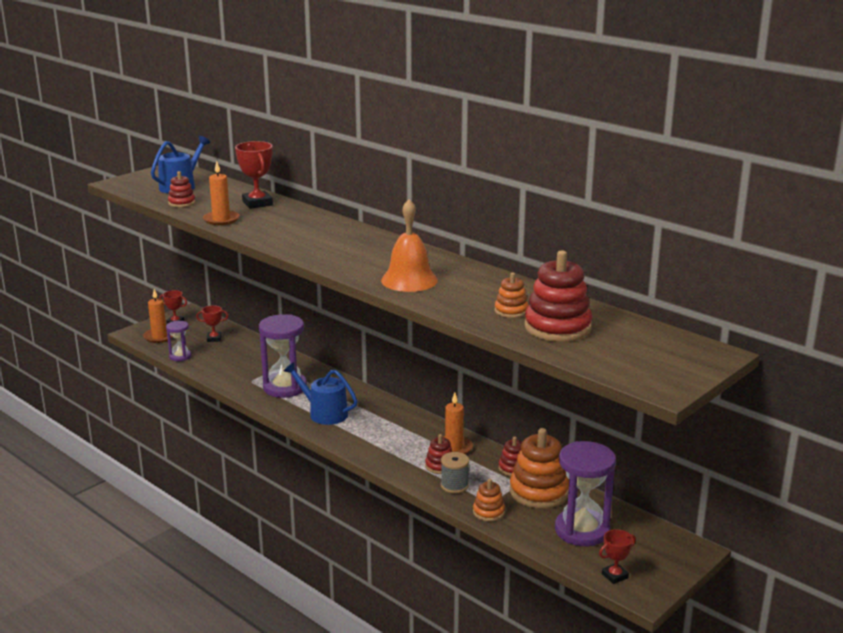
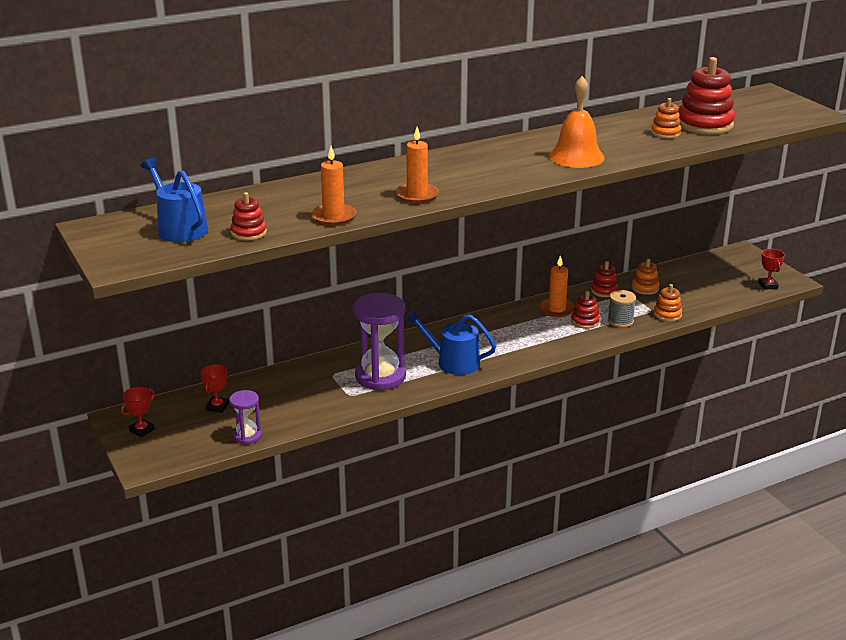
camera: 70 degrees left, 5 degrees up
orange candle [143,289,173,343] -> orange candle moved to [396,127,439,203]
red trophy [235,141,273,209] -> none
blue watering can [284,362,358,425] -> blue watering can turned 60 degrees clockwise [405,310,496,375]
orange stacking toy [510,428,569,509] -> orange stacking toy [632,259,660,295], size x0.52
purple hourglass [555,441,616,546] -> none

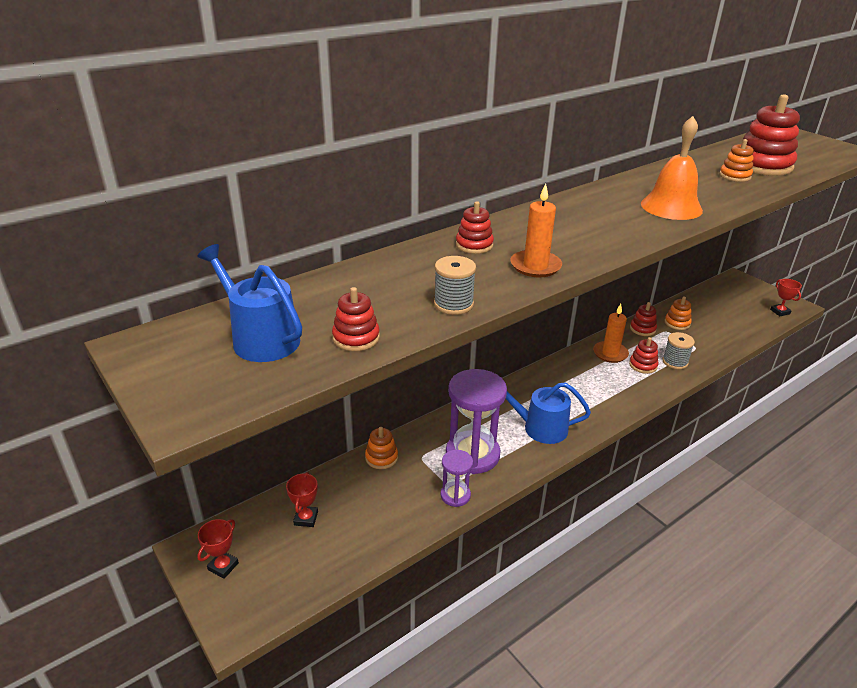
camera: 10 degrees left, 5 degrees up
purple hourglass [229,390,262,445] -> purple hourglass moved to [440,450,473,507]
orange candle [311,146,356,225] -> grey spool [434,256,476,315]
orange stacking toy [654,284,682,322] -> orange stacking toy moved to [365,427,398,469]
none -> red stacking toy [456,201,494,254]

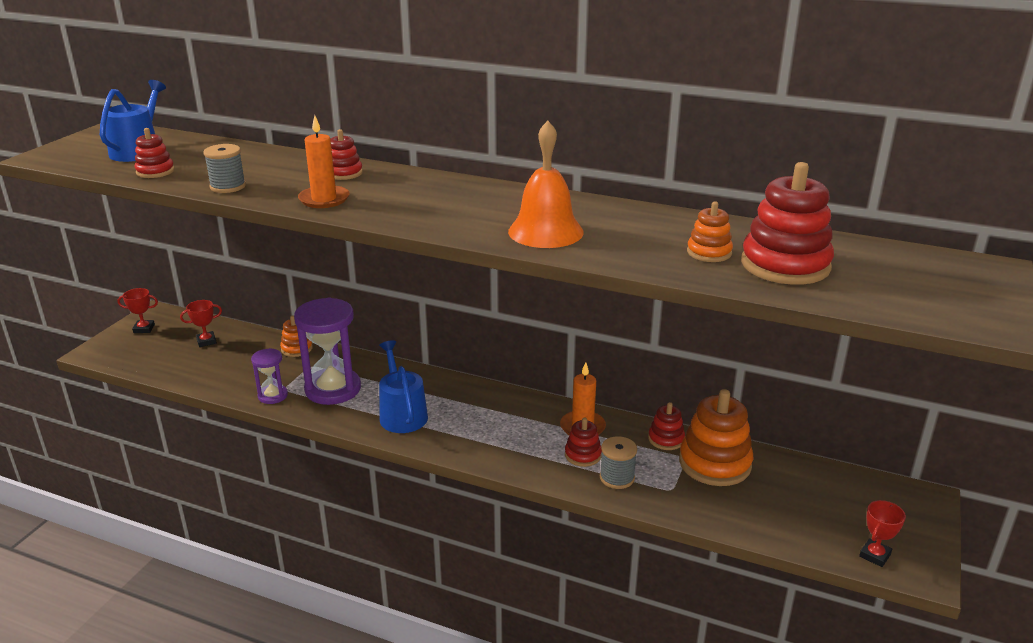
camera: 60 degrees right, 5 degrees down
orange stacking toy [664,296,692,330] -> orange stacking toy [679,389,753,486], size x1.91

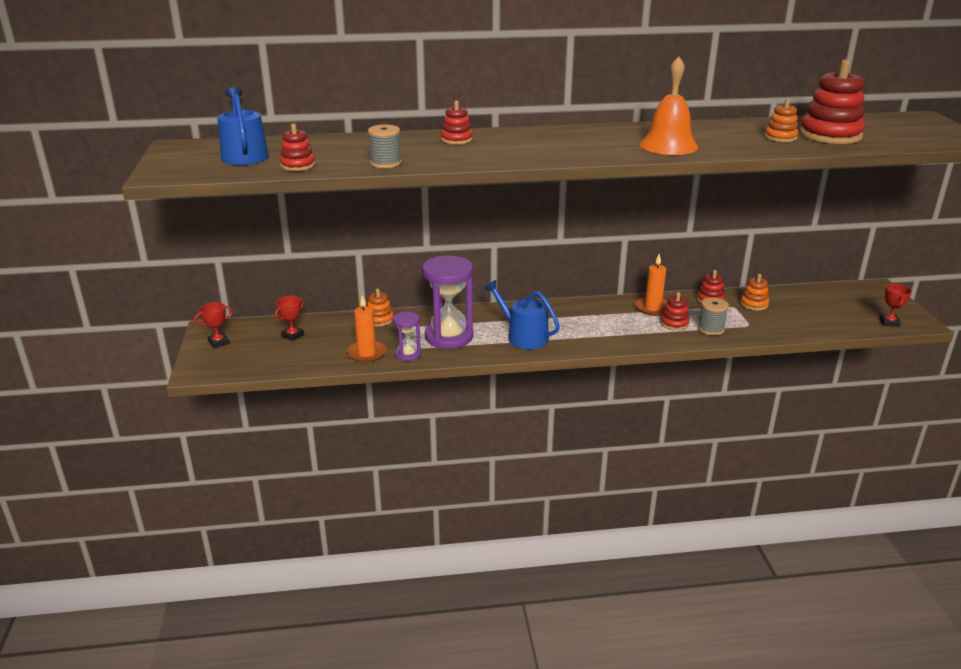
camera: 30 degrees left, 0 degrees up
orange candle [298,115,350,208] -> orange candle moved to [347,295,386,363]
orange stacking toy [679,389,753,486] -> orange stacking toy [740,274,769,310], size x0.52

